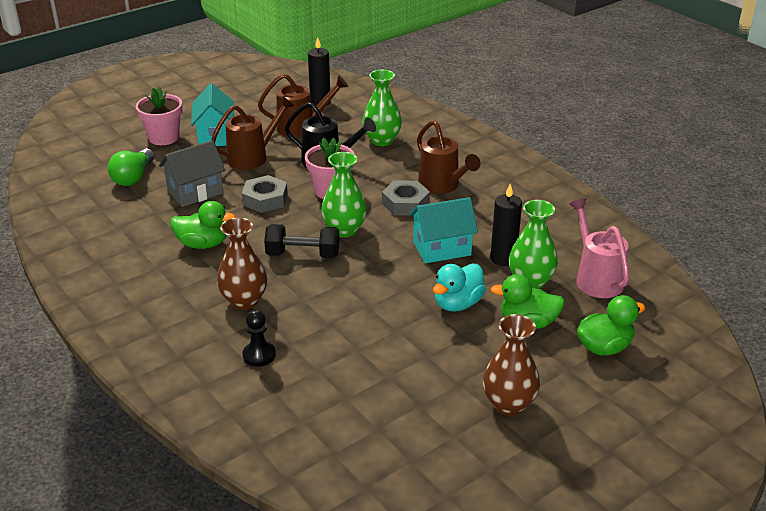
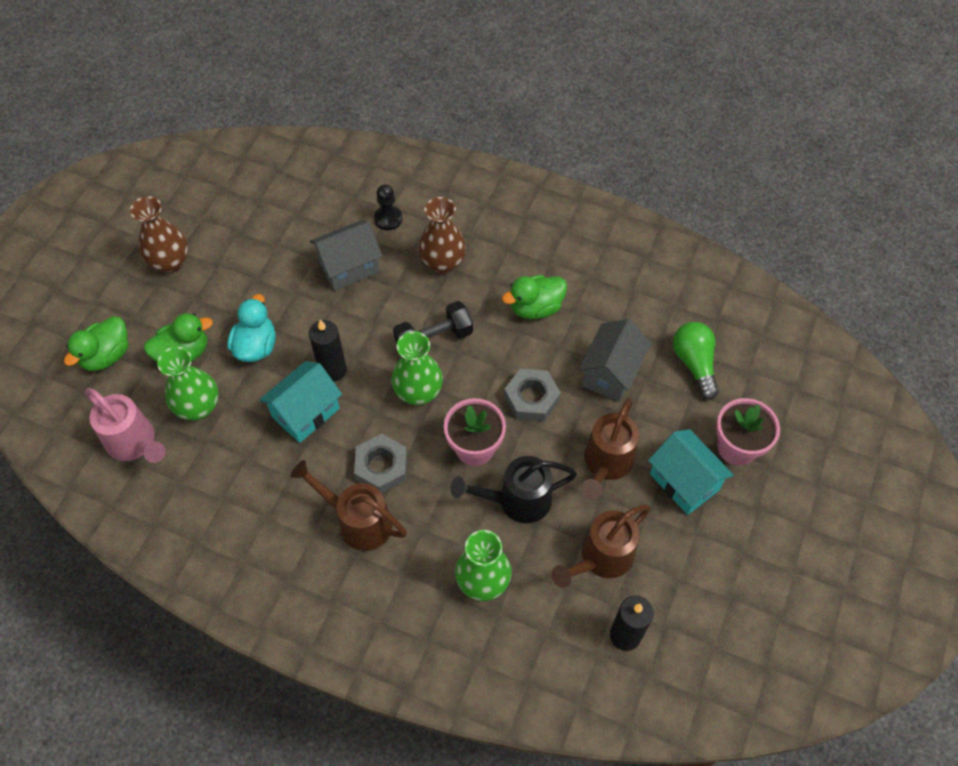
camera: 150 degrees right, 25 degrees up
black candle [490,184,522,266] -> black candle moved to [309,320,347,382]
none -> grey house [310,220,382,291]

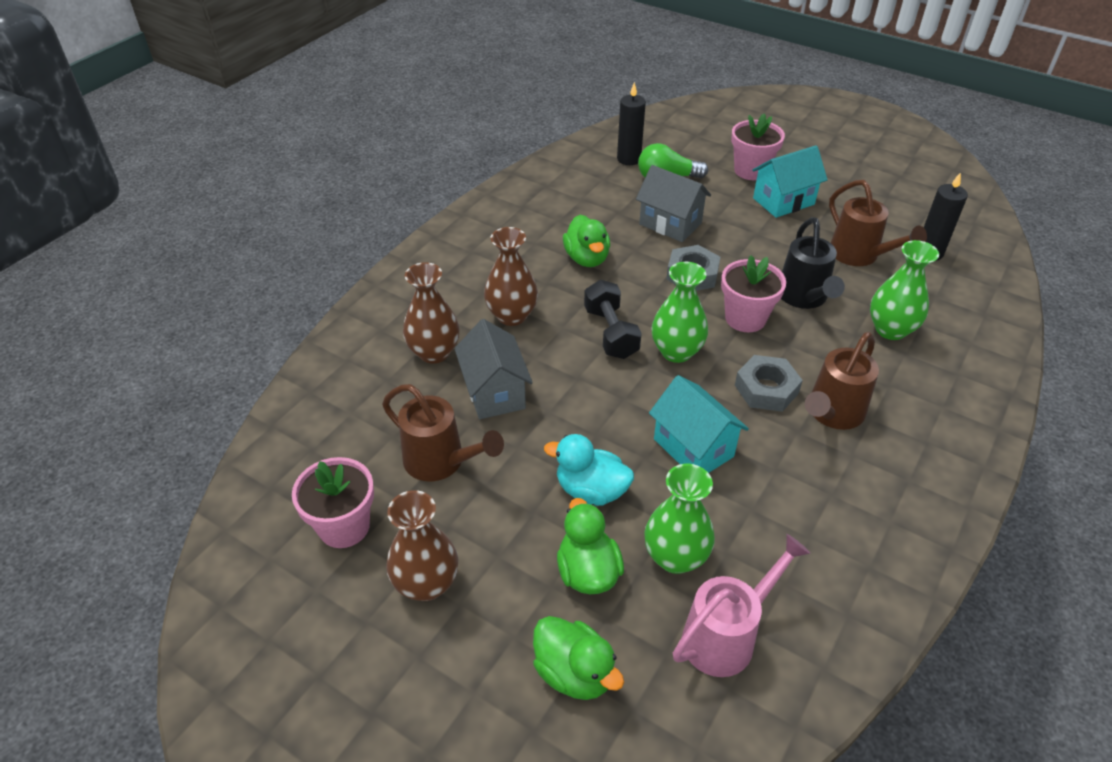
camera: 80 degrees left, 15 degrees down
black candle [309,320,347,382] -> black candle moved to [617,82,646,165]
black pawn [374,184,402,230] -> brown vase [403,262,460,364]
brown watering can [581,398,639,499] -> brown watering can moved to [382,384,504,481]
none -> pink flower pot [292,457,374,548]

